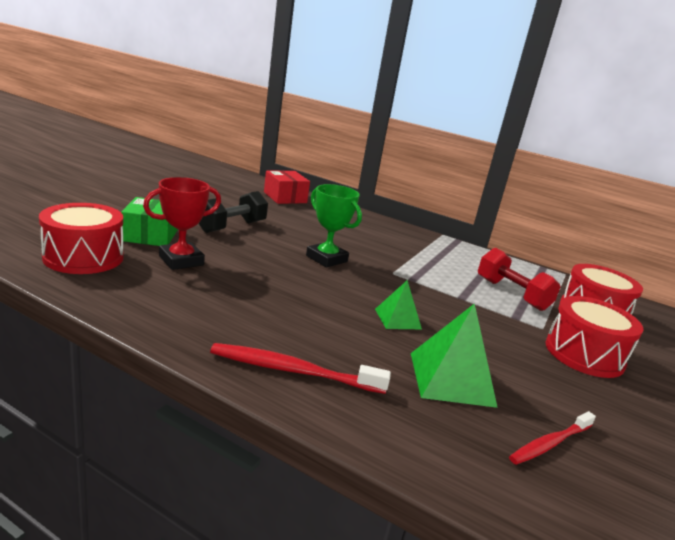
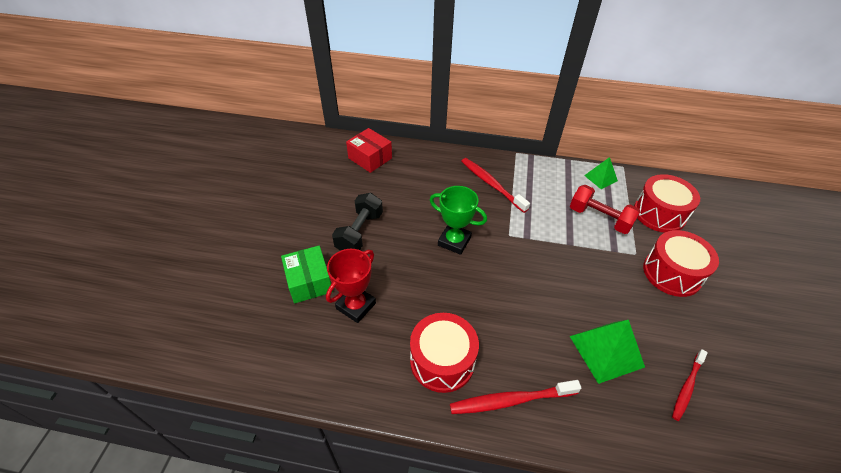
camera: 15 degrees left, 25 degrees up
red drum [39,203,124,274] -> red drum moved to [410,313,479,393]
green pyramid [375,280,422,329] -> green pyramid moved to [584,157,618,189]
none -> red toothbrush [461,158,530,213]

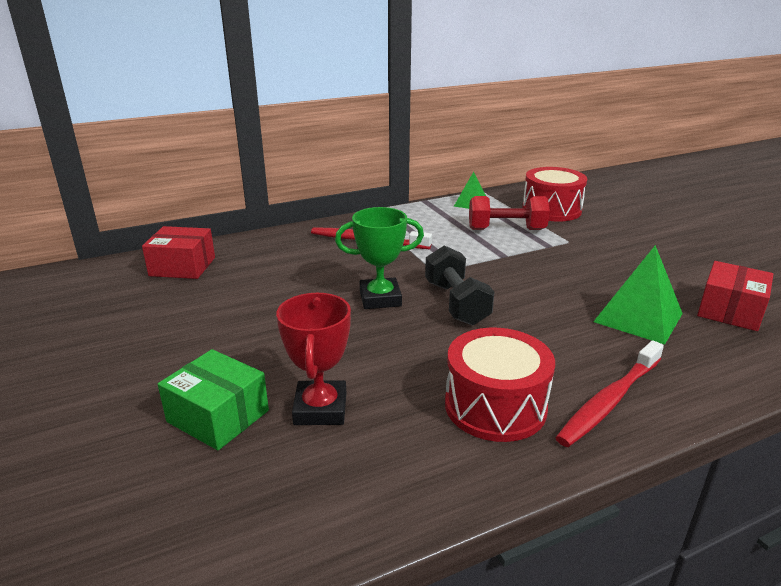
camera: 35 degrees left, 20 degrees down
black dumbbell [332,193,383,251] -> black dumbbell moved to [425,245,495,326]
red drum [643,230,719,297] -> none
red toothbrush [672,349,708,421] -> red box [697,261,773,331]

